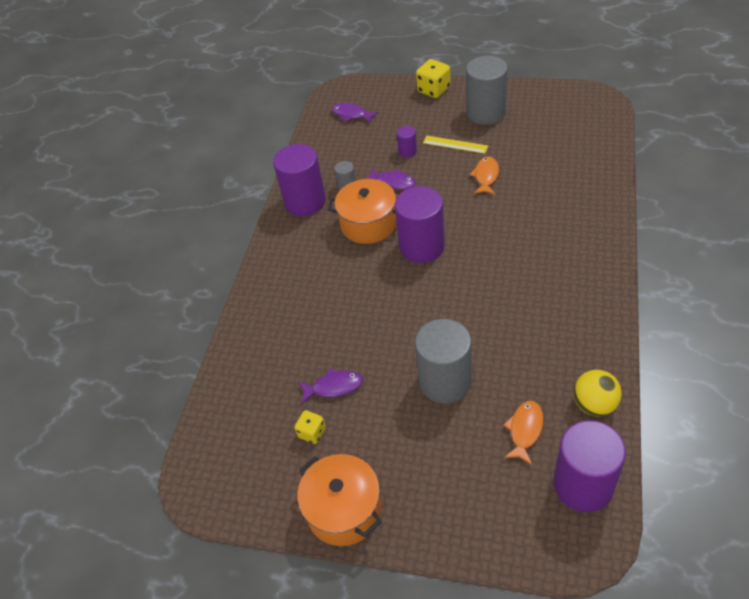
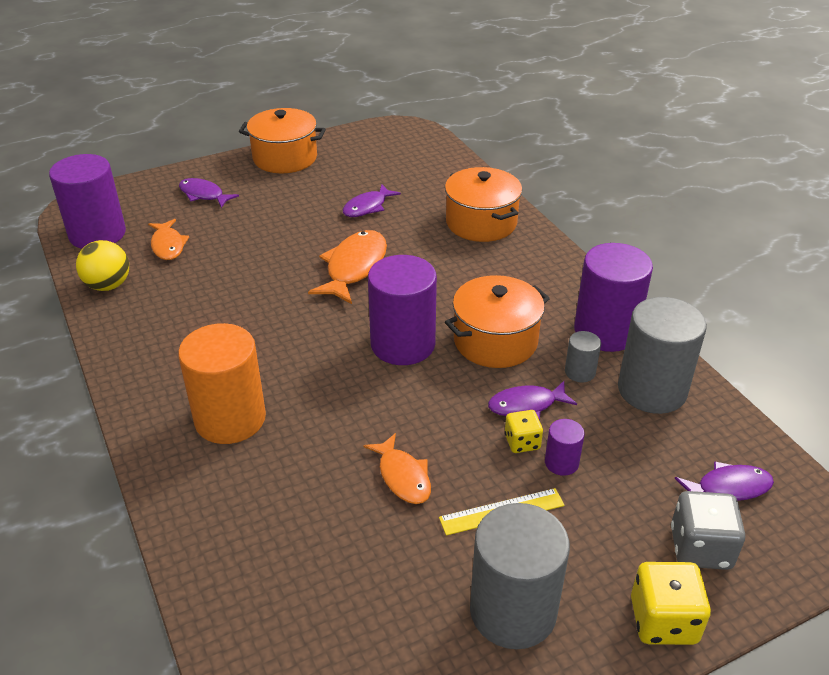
camera: 135 degrees right, 10 degrees down
yellow dice [294,410,326,444] -> yellow dice moved to [505,410,543,453]
grey cylinder [415,319,472,403] -> grey cylinder moved to [618,297,707,414]
none -> orange cylinder [178,323,266,444]
none -> purple fish [179,178,239,208]
none -> orange fish [308,230,387,304]
none -> orange pot [445,167,522,242]
none -> grey dice [671,491,745,570]

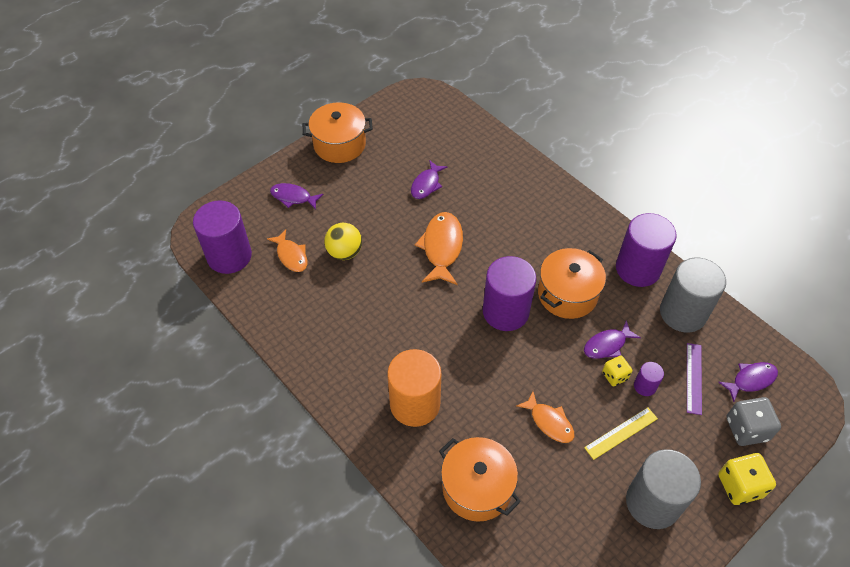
camera: 15 degrees left, 15 degrees up
yellow ball [76,240,129,291] -> yellow ball moved to [324,223,362,260]
orange pot [445,167,522,242] -> orange pot moved to [439,437,521,522]
grey cylinder [565,331,601,382] -> none
none -> purple ruler [687,343,702,415]

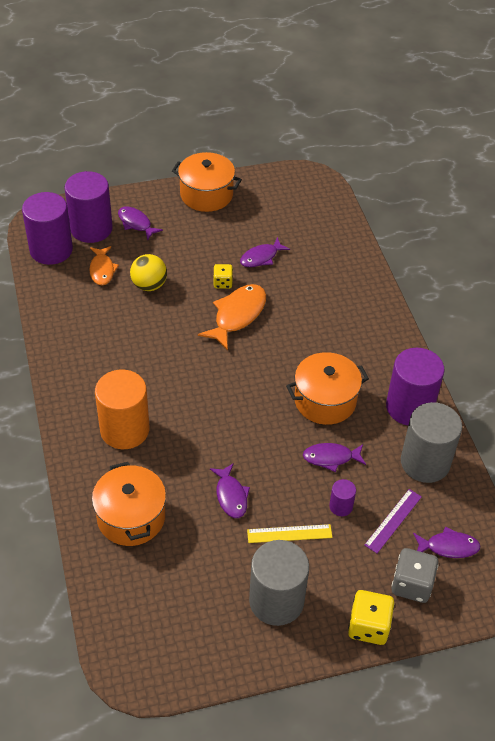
camera: 25 degrees right, 5 degrees down
purple cylinder [483,256,536,331] -> purple cylinder moved to [65,171,113,243]
orange fish [516,391,574,443] -> purple fish [210,463,250,518]
yellow dice [602,355,632,386] -> yellow dice moved to [213,264,233,289]

